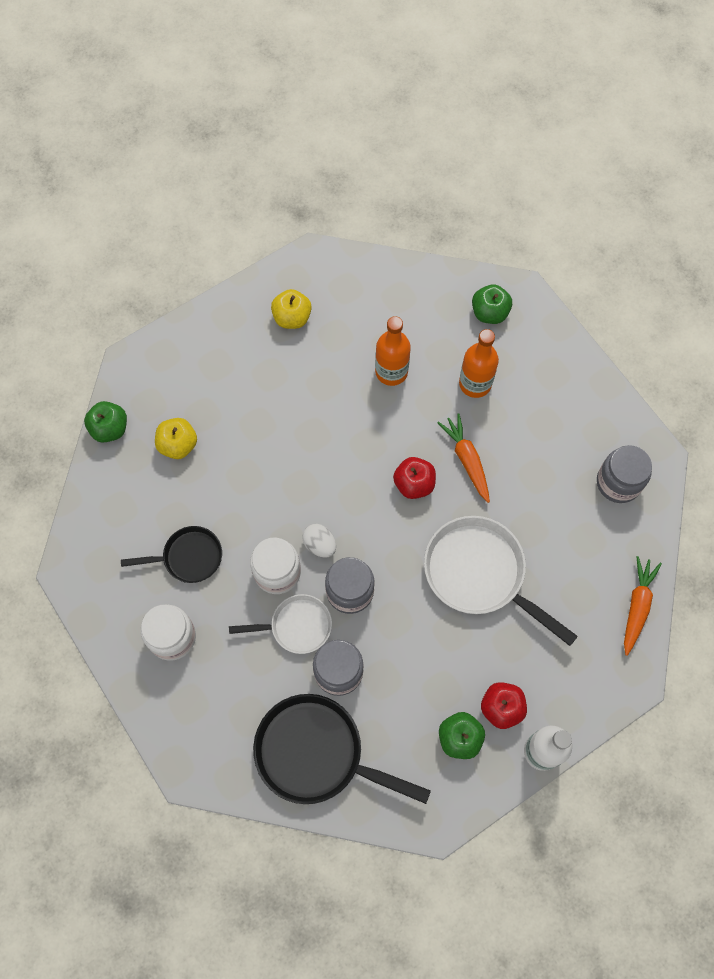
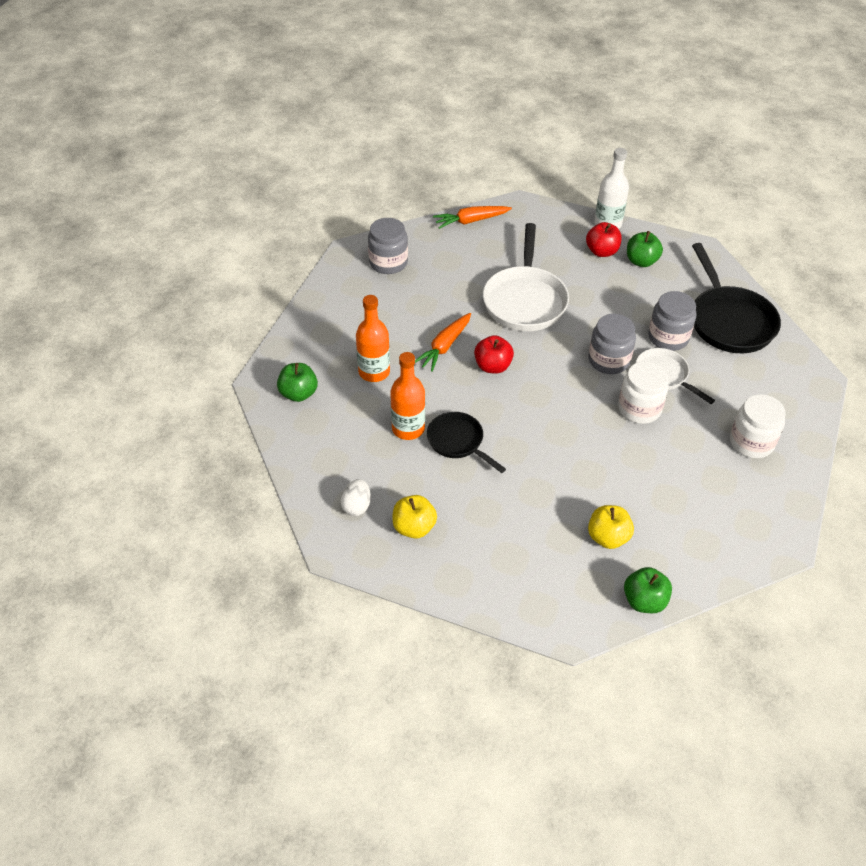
camera: 125 degrees left, 20 degrees down
black pan [121,526,222,583] -> black pan moved to [427,412,506,473]
white egg [302,524,336,557] -> white egg moved to [341,479,371,516]

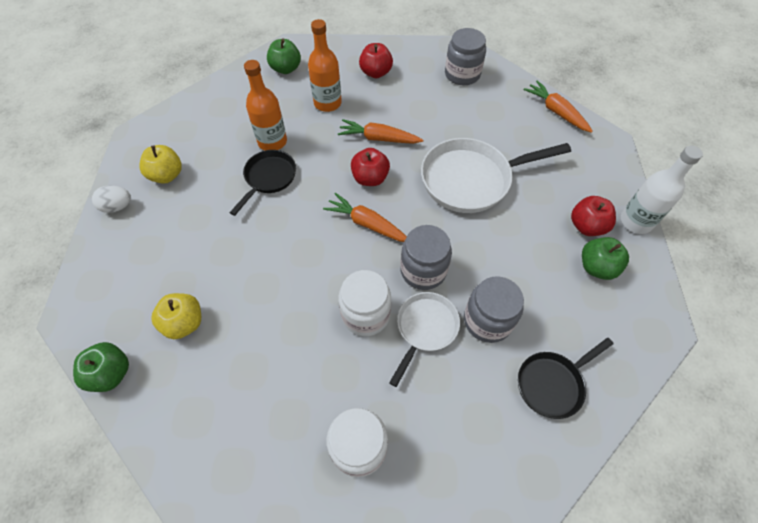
camera: 70 degrees right, 10 degrees up
white egg [341,479,371,516] -> white egg moved to [92,185,131,213]
black pan [692,243,781,353] -> black pan [518,338,613,419], size x0.59
none -> orange carrot [323,193,407,242]
none -> red apple [359,43,393,78]

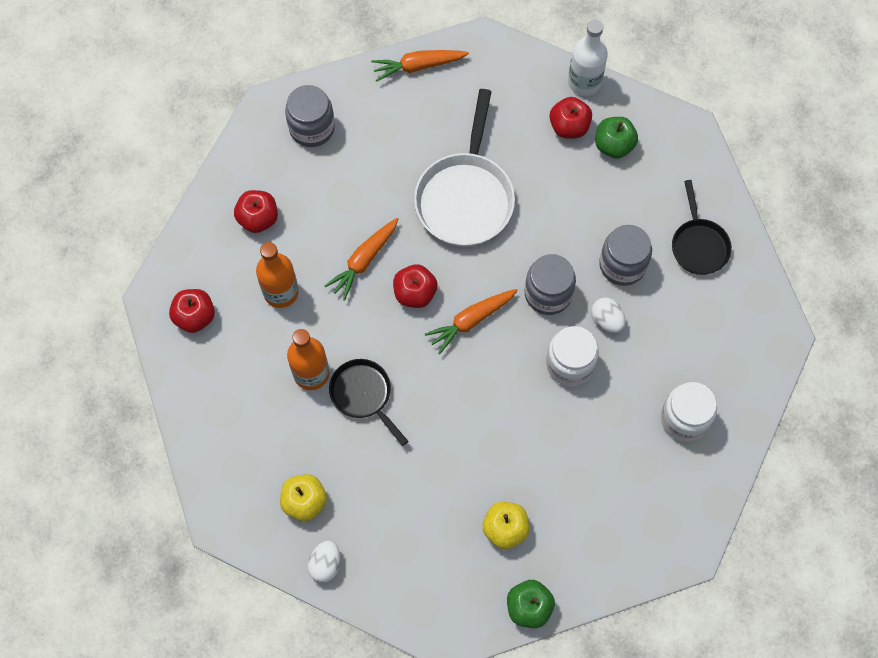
camera: 65 degrees left, 10 degrees up
green apple [267,39,301,74] -> red apple [169,289,215,333]
white pan [389,292,460,387] -> white egg [591,297,626,333]

